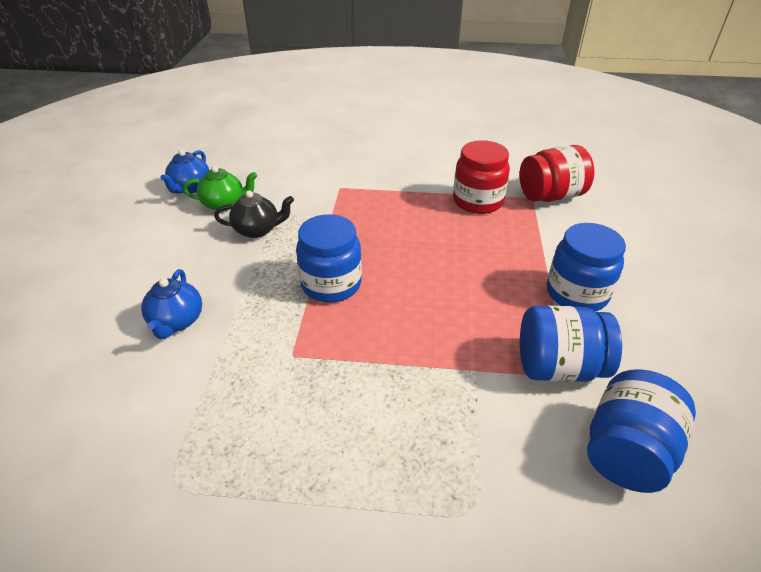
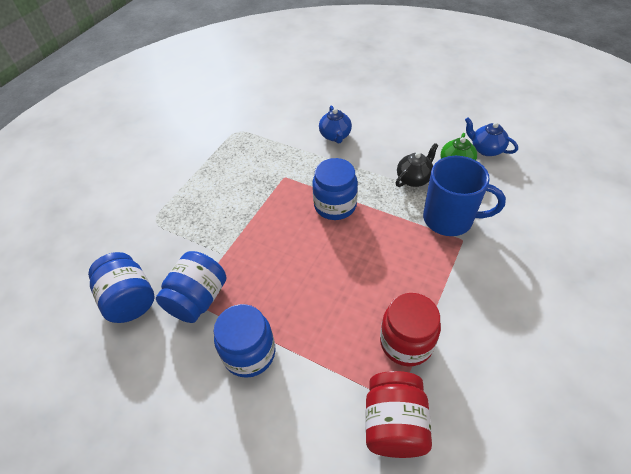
camera: 115 degrees right, 10 degrees up
blue teapot [141,269,202,339] -> blue teapot turned 120 degrees counterclockwise [319,105,352,143]
black teapot [214,191,294,238] -> black teapot turned 150 degrees counterclockwise [396,143,439,187]
none -> blue mug [423,156,506,236]

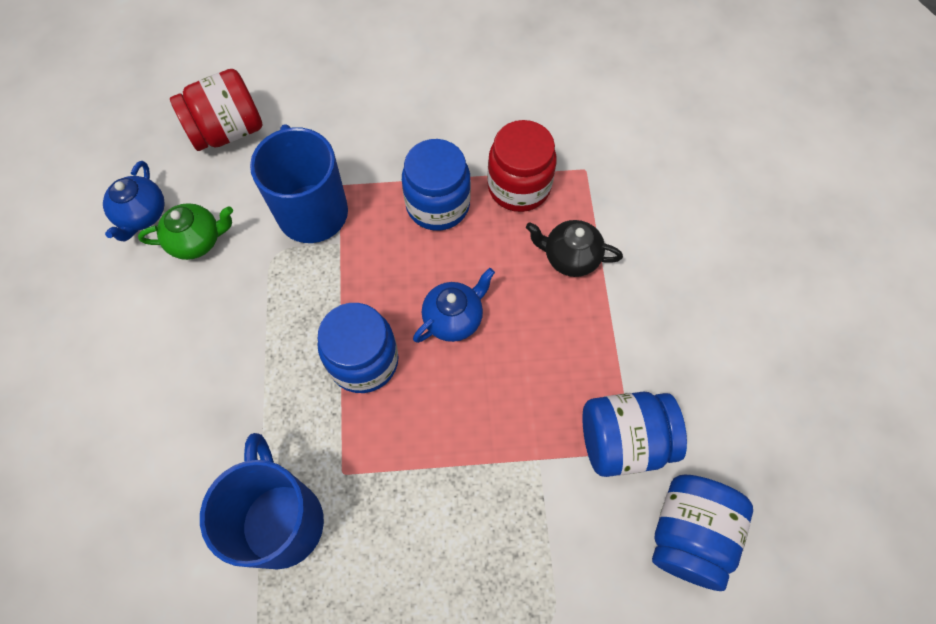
camera: 125 degrees left, 15 degrees up
blue jar [214,304,275,378] -> blue jar moved to [402,139,471,231]
blue teapot [319,105,352,143] -> blue teapot moved to [413,268,495,343]
red jar [366,371,432,458] -> red jar moved to [170,69,263,151]
black teapot [396,143,439,187] -> black teapot moved to [526,220,623,277]
none -> blue mug [200,433,324,569]

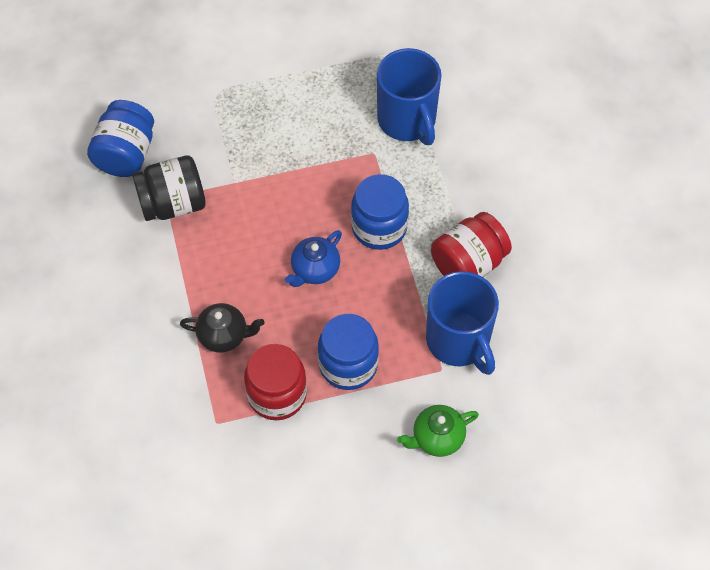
camera: 170 degrees right, 5 degrees down
blue teapot [103,161,165,241] -> none
green teapot [138,203,233,260] -> green teapot moved to [397,405,479,457]
red jar [170,69,263,151] -> red jar moved to [431,212,512,277]
blue jar [583,391,687,477] -> black jar [132,156,206,221]

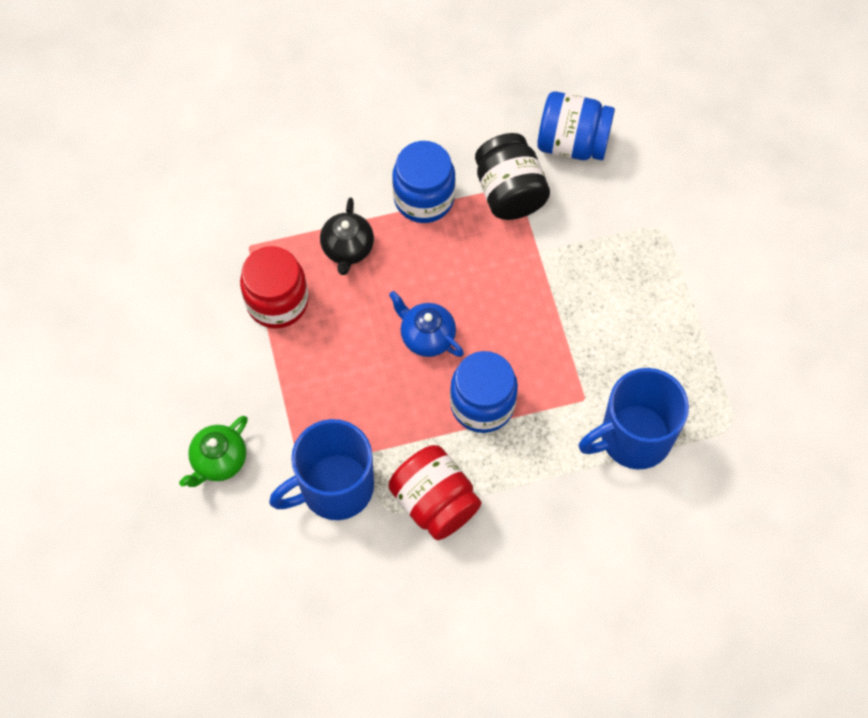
camera: 90 degrees right, 5 degrees up
blue jar [318,314,379,390] -> blue jar moved to [392,141,456,223]
green teapot [397,405,479,457] -> green teapot turned 120 degrees counterclockwise [179,416,248,487]

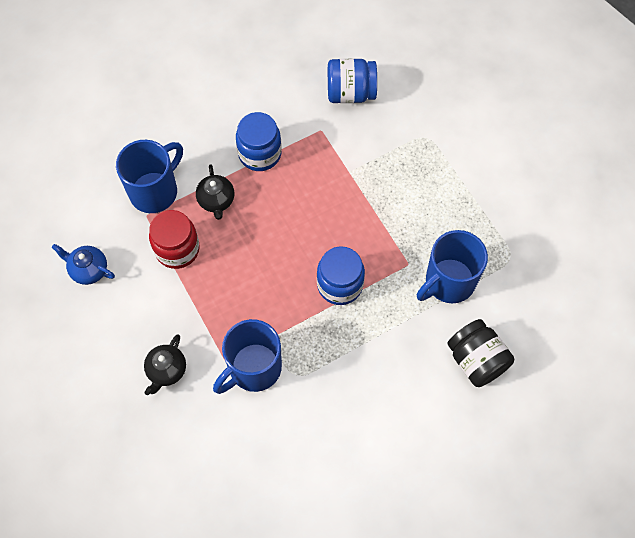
camera: 15 degrees left, 0 degrees up
green teapot [179,416,248,487] -> black teapot [144,334,186,395]
blue teapot [389,291,464,357] -> blue teapot moved to [52,244,115,285]
red jar [389,445,481,540] -> none
black jar [475,133,550,220] -> black jar moved to [447,319,514,387]
none -> blue mug [116,140,183,213]

